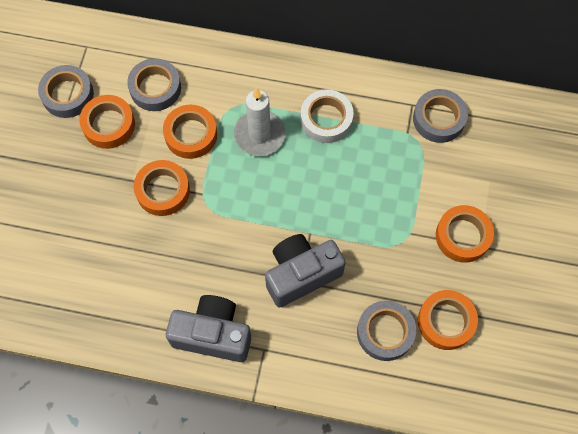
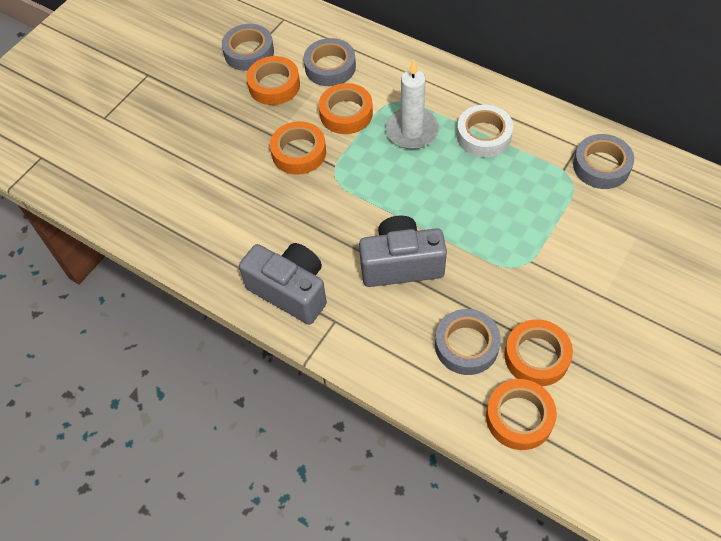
camera: 25 degrees right, 10 degrees down
orange tape [436,205,494,263] -> orange tape moved to [486,379,557,450]

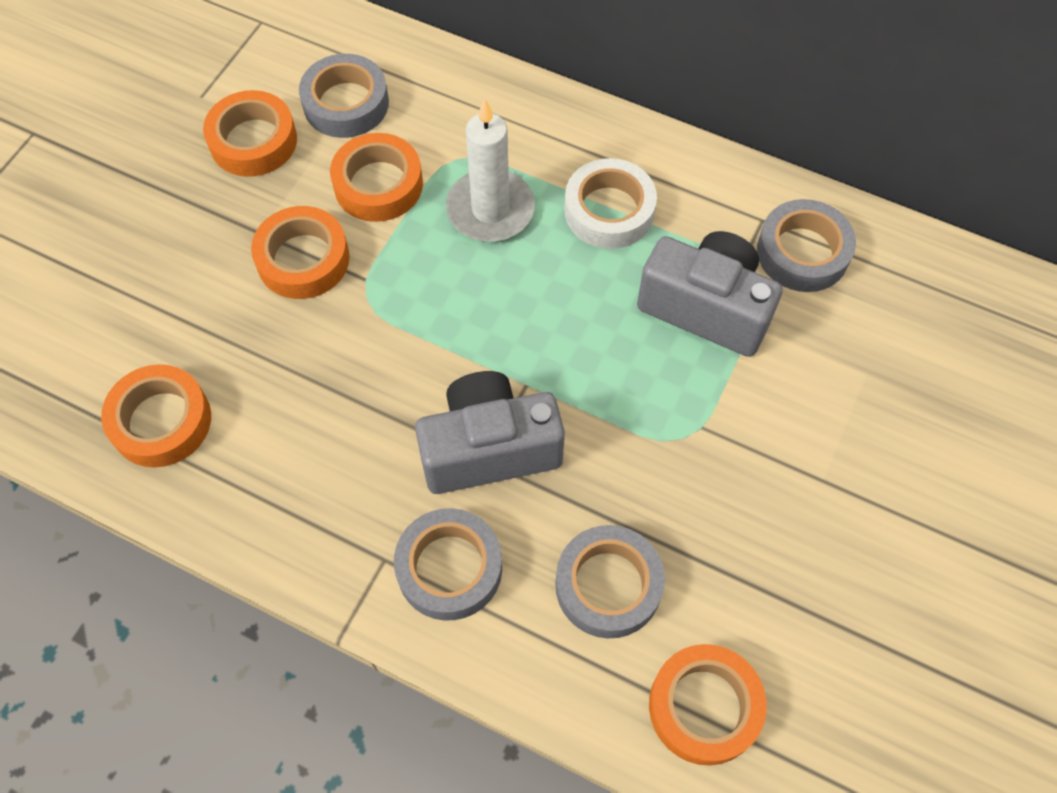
camera: 10 degrees left, 5 degrees up
grey tape [222,24,274,71] -> grey tape moved to [394,508,502,621]
grey camera [239,243,327,325] -> grey camera moved to [637,231,783,357]
orange tape [504,319,573,386] -> orange tape moved to [101,364,211,468]

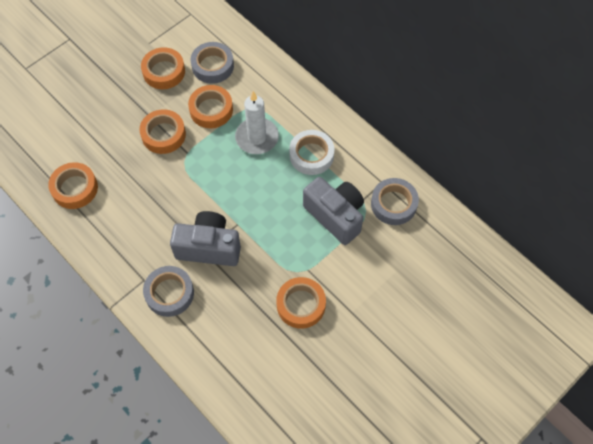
camera: 20 degrees right, 0 degrees up
grey tape [555,525,665,638] -> none
orange tape [649,644,767,765] -> orange tape moved to [276,277,326,329]

